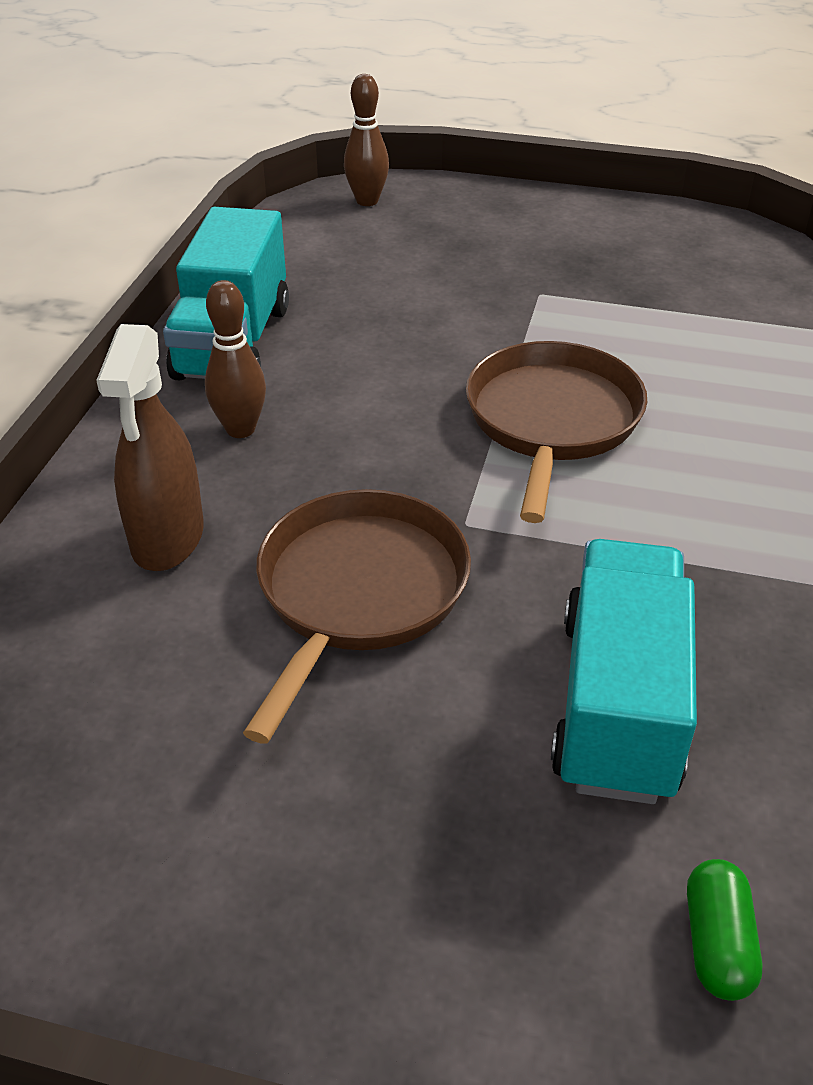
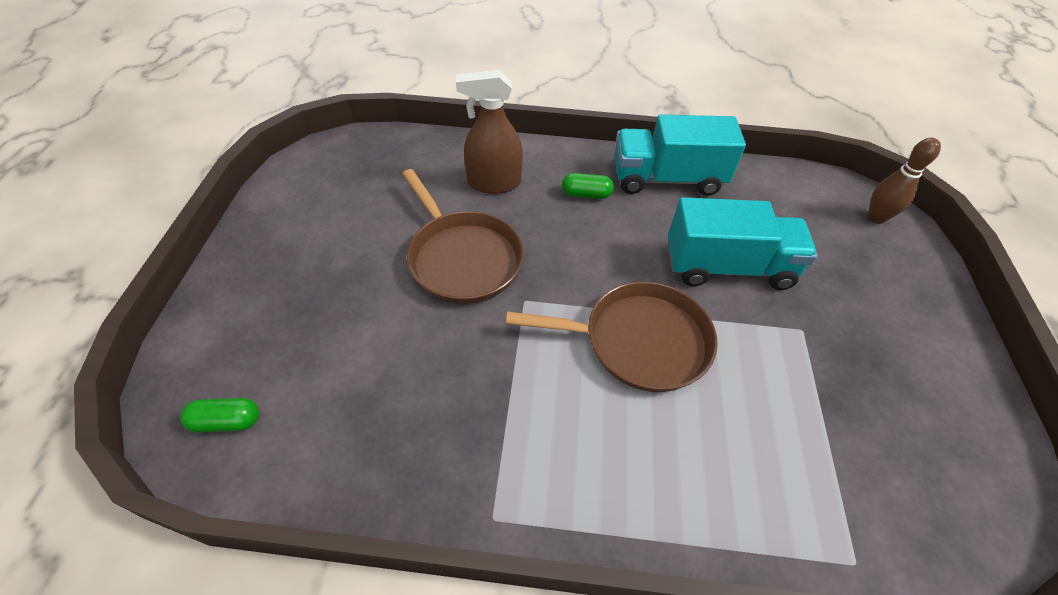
camera: 80 degrees right, 10 degrees up
brown bowling pin [205,280,266,438] -> green capsule [562,173,614,199]
brown pan [243,489,471,743] -> brown pan turned 45 degrees clockwise [402,169,524,304]
turquoise truck [551,539,697,804] -> turquoise truck moved to [668,197,818,290]

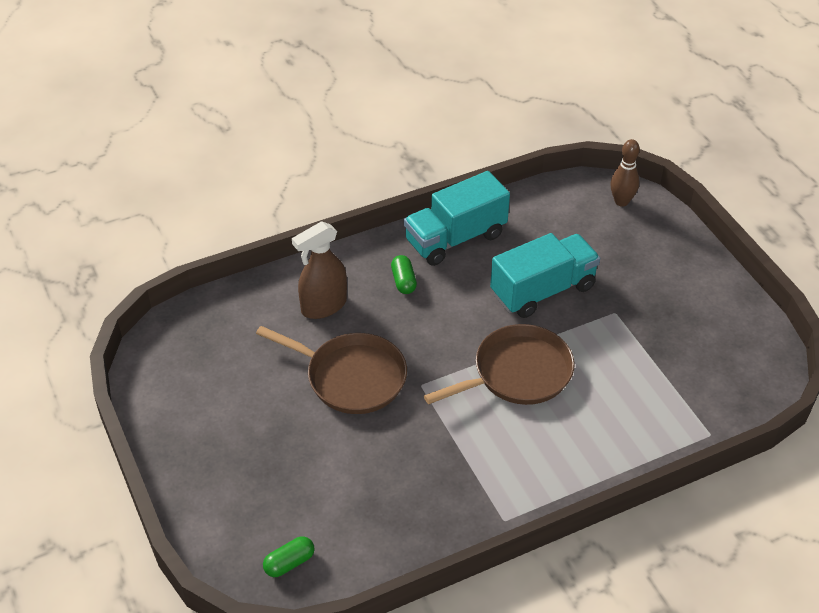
camera: 30 degrees left, 5 degrees down
green capsule [562,173,614,199] -> green capsule turned 75 degrees counterclockwise [391,255,417,294]

